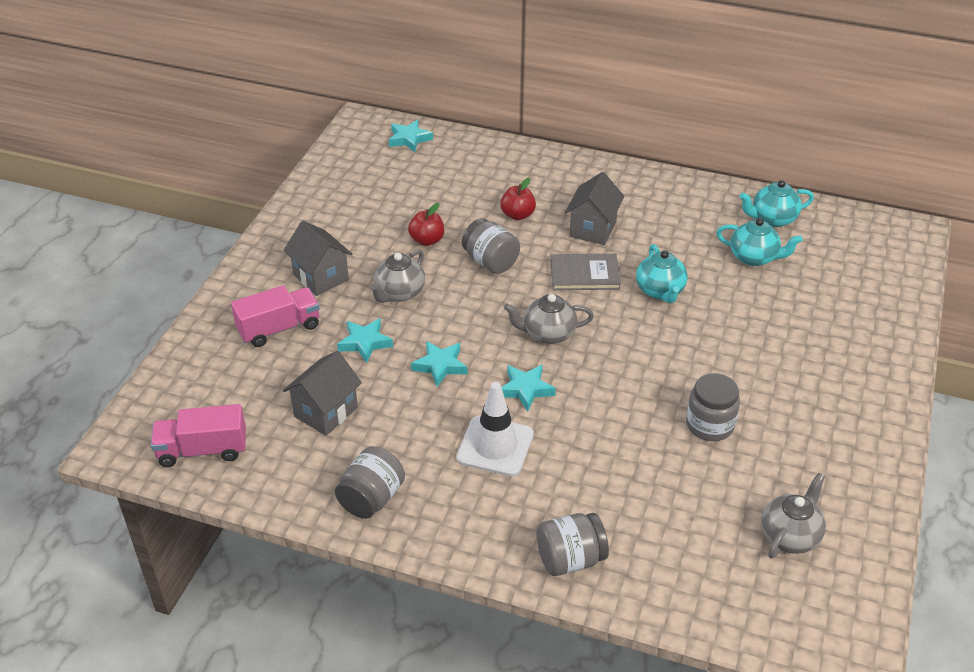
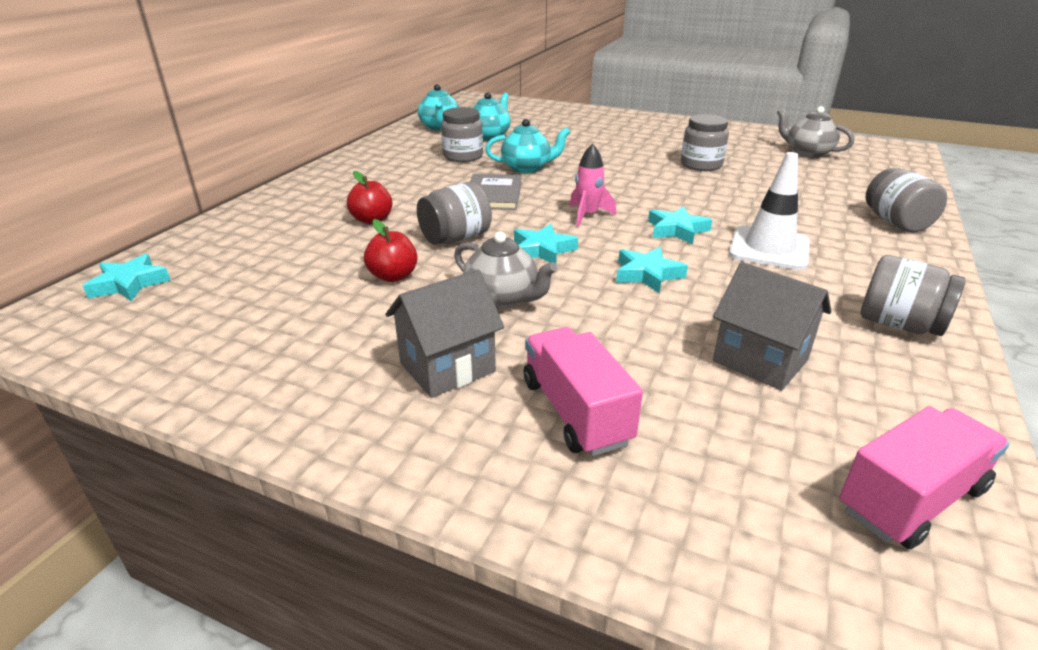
camera: 85 degrees left, 10 degrees down
pink truck [151,404,246,467] -> pink truck turned 120 degrees counterclockwise [840,406,1010,549]
turquoise star [337,318,393,363] -> turquoise star moved to [514,224,578,264]
grey teapot [504,294,594,344] -> pink rocket [570,143,616,227]
grey house [565,172,625,245] -> none
none -> grey jar [441,107,483,162]

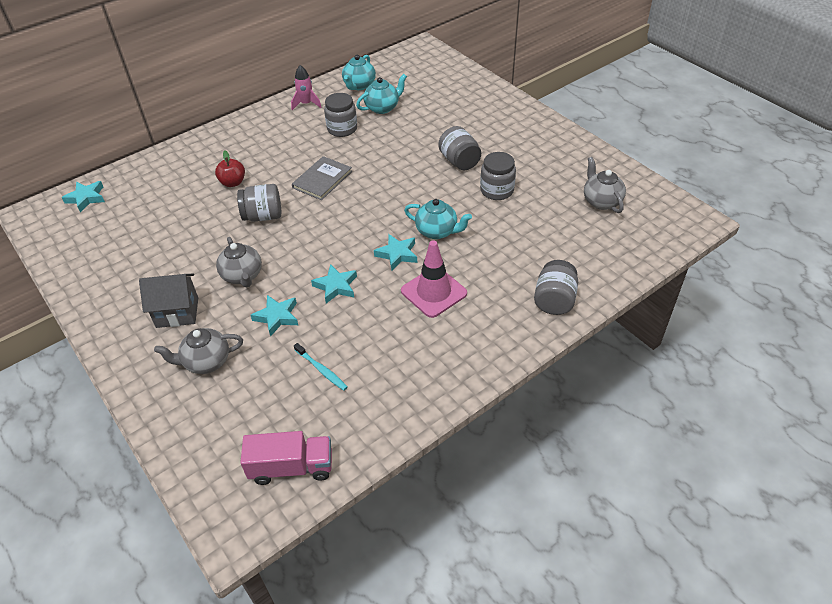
camera: 30 degrees right, 15 degrees up
red apple [364,219,417,282] -> none
turquoise teapot [485,119,570,173] -> turquoise teapot moved to [404,199,472,239]
turquoise star [514,224,578,264] -> turquoise star moved to [251,295,298,337]
pink truck [524,327,643,456] -> grey teapot [154,328,243,374]
pink rocket [570,143,616,227] -> pink rocket moved to [291,65,322,110]
grey house [713,262,831,391] -> turquoise toothbrush [294,343,348,391]
white traffic cone [729,152,810,270] -> pink traffic cone [401,240,467,318]
grey jar [861,255,965,336] -> grey jar moved to [438,126,481,170]

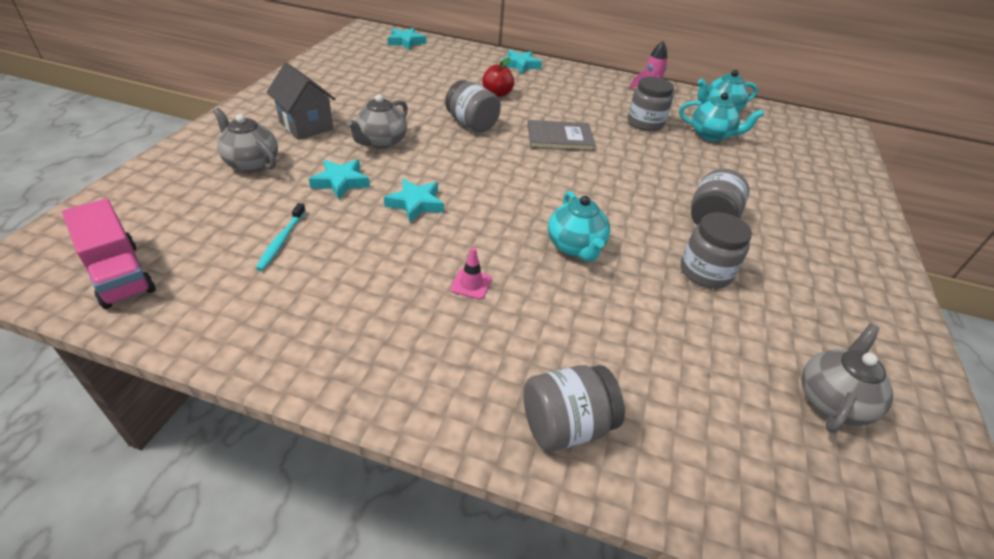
camera: 50 degrees right, 5 degrees down
turquoise star [374,234,417,270] -> turquoise star moved to [502,50,542,74]
pink traffic cone [401,240,467,318] -> pink traffic cone [450,247,492,300], size x0.46

